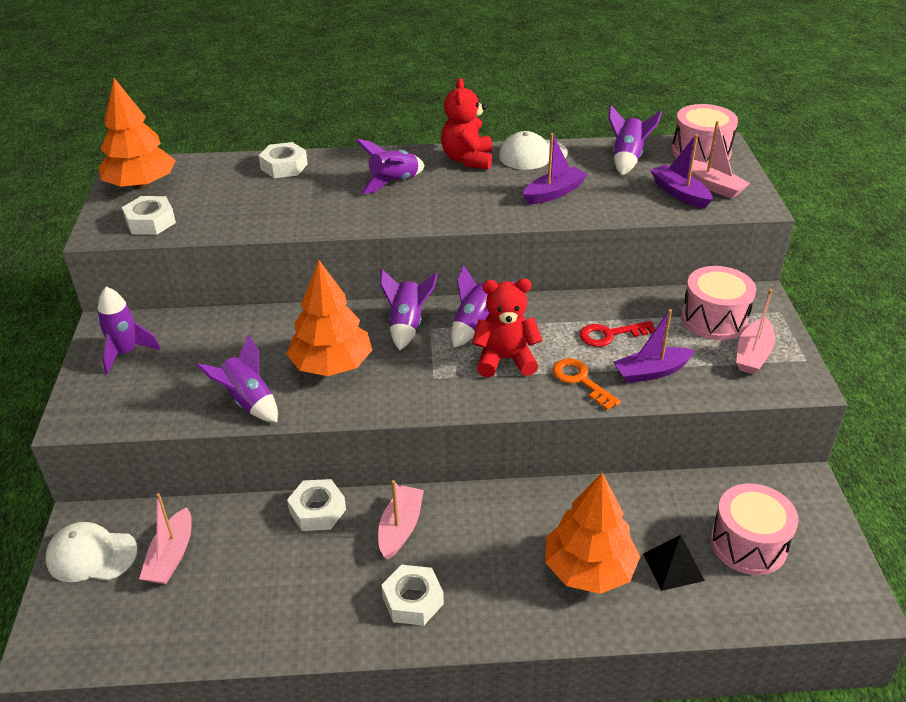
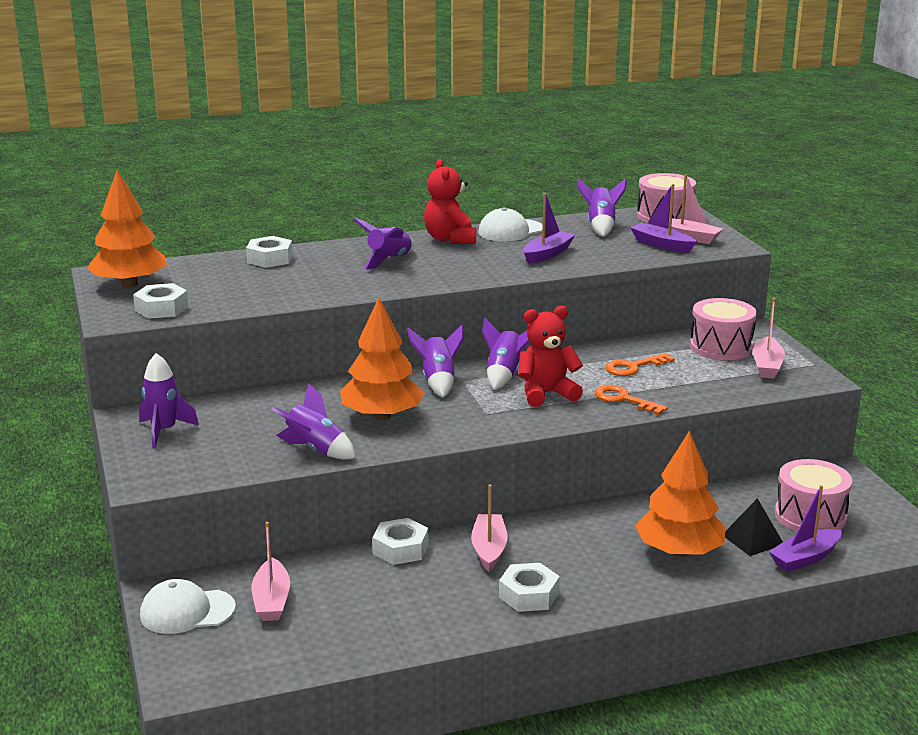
camera: 15 degrees left, 15 degrees down
red key [579,321,655,347] -> orange key [606,353,675,376]
purple boat [613,309,695,383] -> purple boat moved to [768,485,842,572]

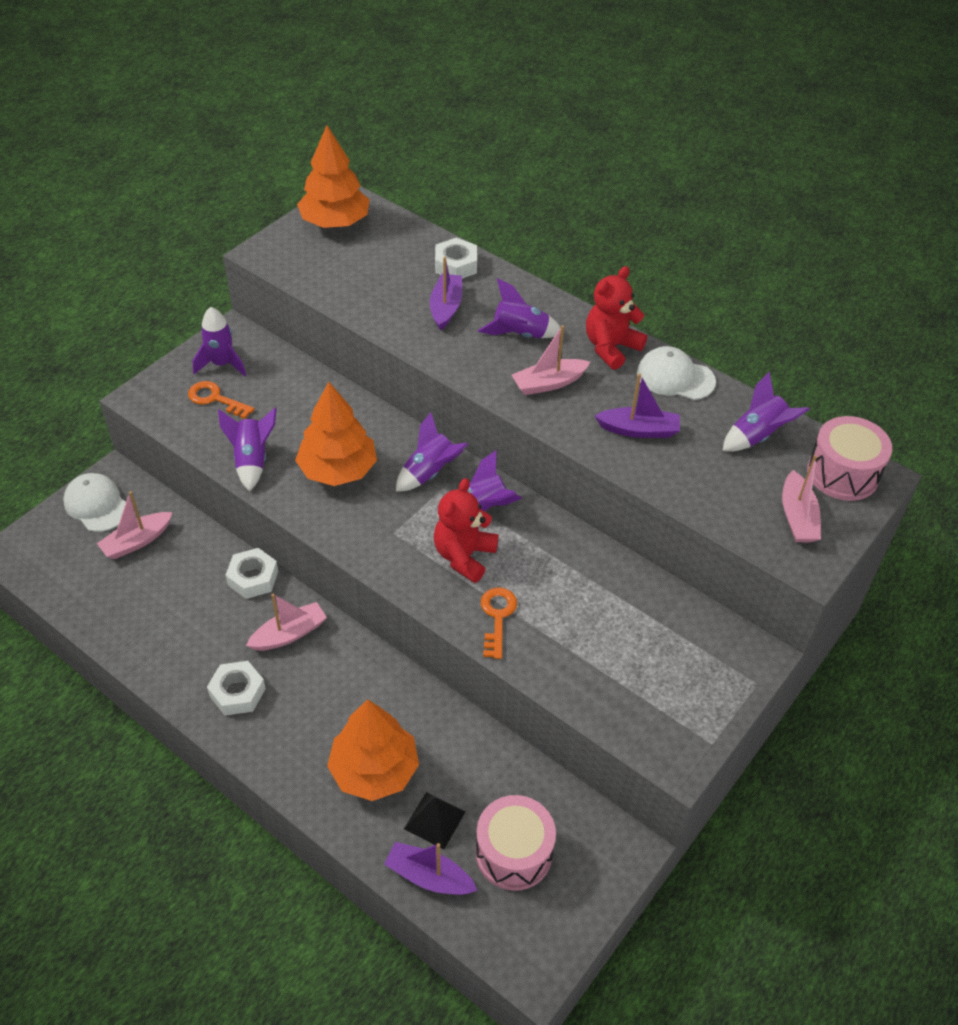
camera: 55 degrees right, 25 degrees up
white nut [133,283,189,319] -> none
red teddy bear [518,306,583,407] -> red teddy bear turned 105 degrees counterclockwise [434,478,498,583]
orange key [606,353,675,376] -> orange key moved to [188,381,254,419]
purple boat [630,184,697,253] -> purple boat moved to [430,257,462,331]
pink drum [690,298,757,360] -> none
pink boat [752,298,785,379] -> pink boat moved to [512,325,590,395]

